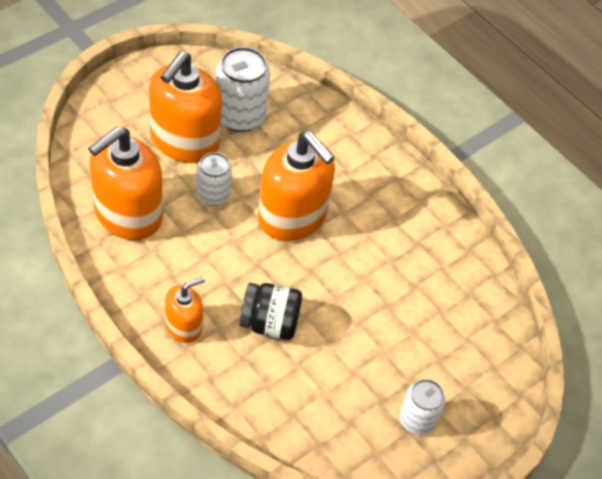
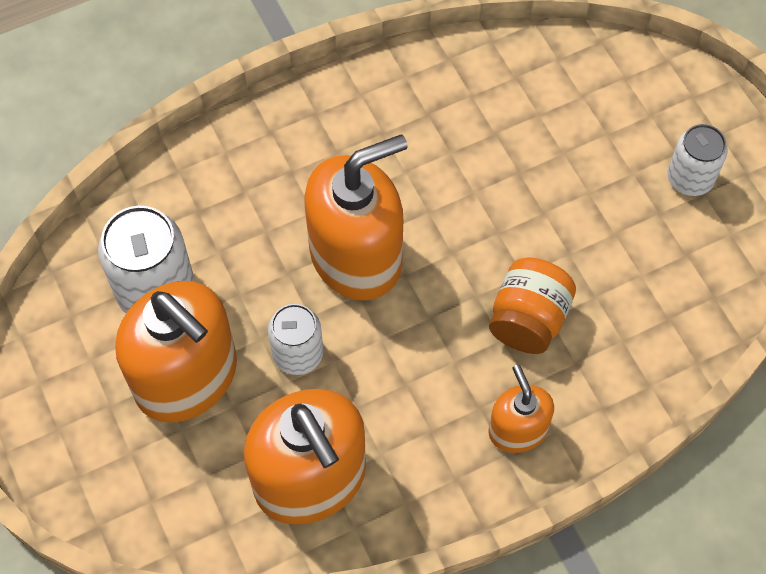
camera: 70 degrees left, 10 degrees up
black jar [239,283,302,340] -> orange jar [489,258,576,354]

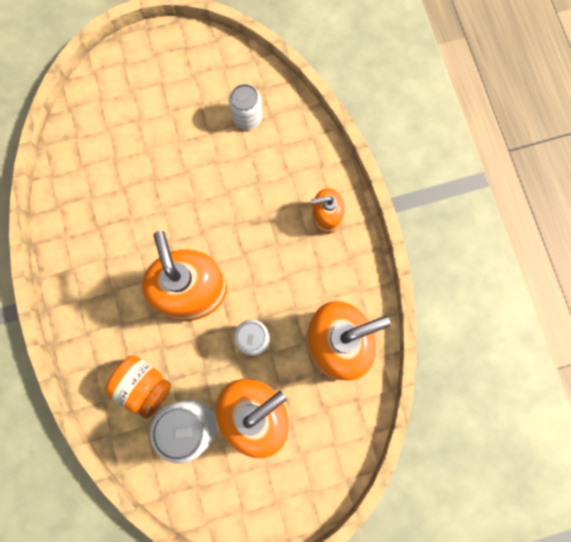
camera: 80 degrees left, 15 degrees up
orange jar [489,258,576,354] -> orange jar moved to [105,355,171,419]
white can [668,124,728,196] -> white can moved to [229,84,262,130]

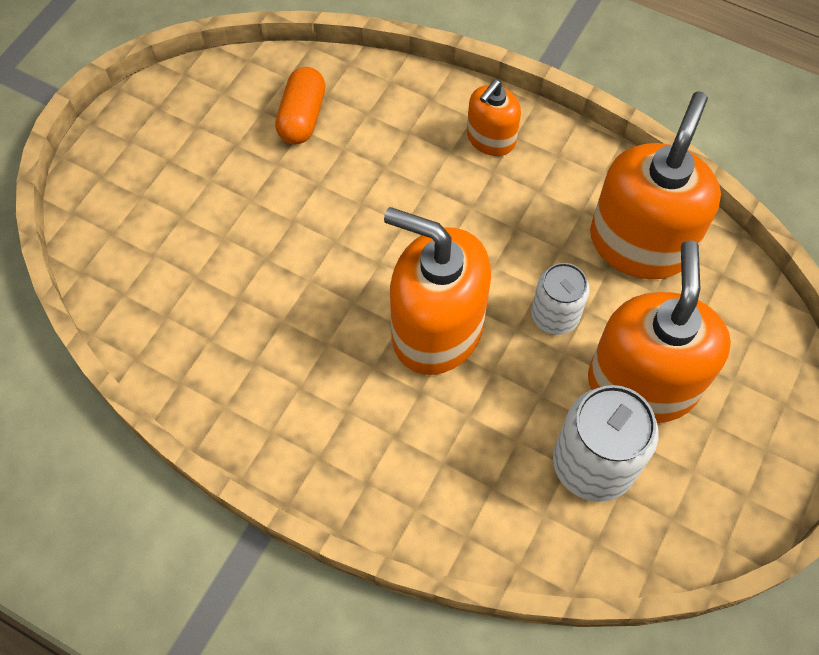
camera: 45 degrees left, 15 degrees down
orange jar [105,355,171,419] -> none
white can [229,84,262,130] -> orange capsule [275,67,326,144]

